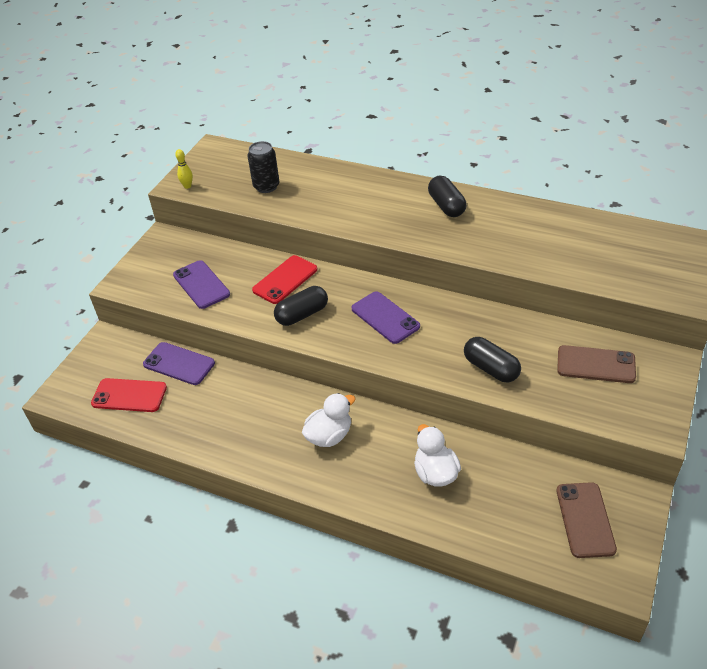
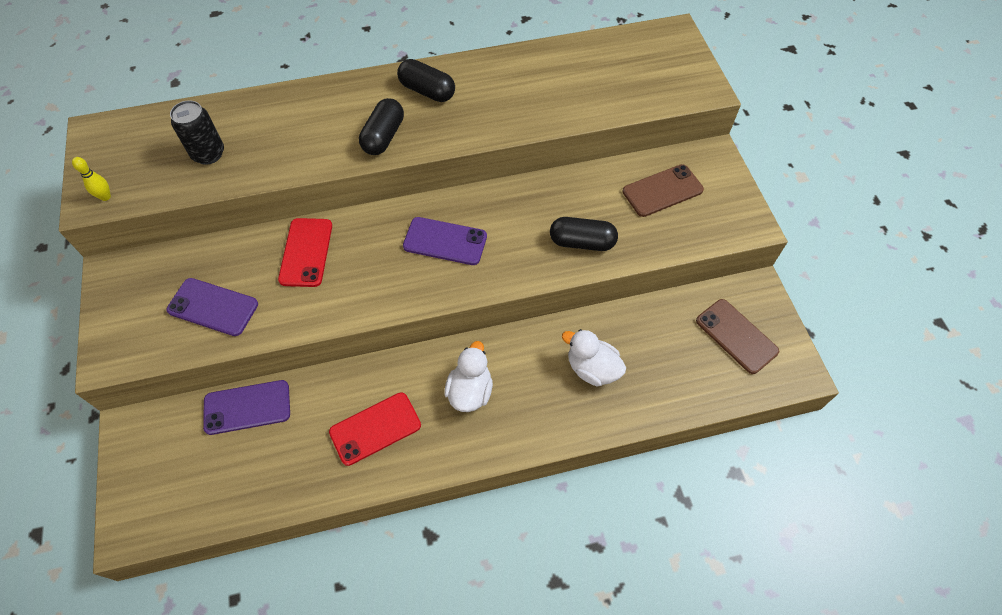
camera: 40 degrees left, 15 degrees up
red phone [91,378,167,412] -> red phone moved to [329,392,421,466]
black capsule [274,286,328,326] -> black capsule moved to [359,98,404,155]

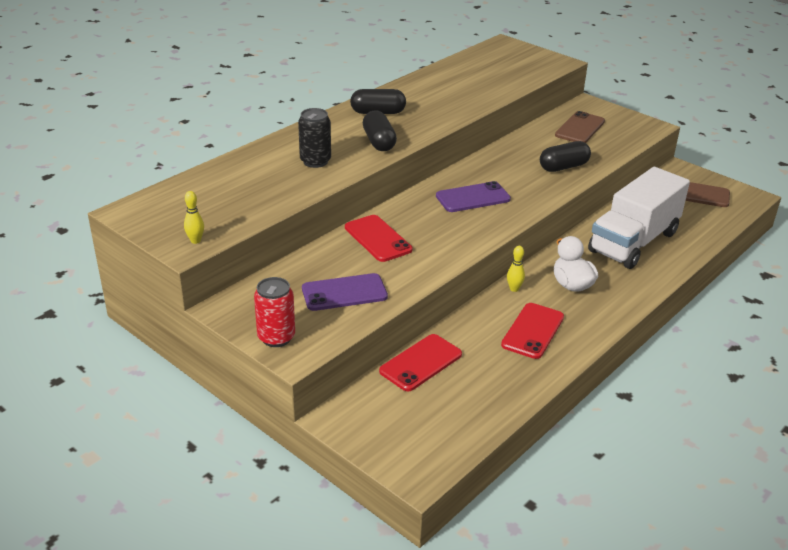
camera: 35 degrees left, 25 degrees down
black can [170,100,224,165] -> black can moved to [298,108,331,168]
purple phone [203,380,290,435] -> red phone [379,334,462,391]
white duck [562,329,626,387] -> white truck [588,167,690,269]
none -> red can [254,277,295,347]
none -> yellow bowling pin [507,246,525,292]

